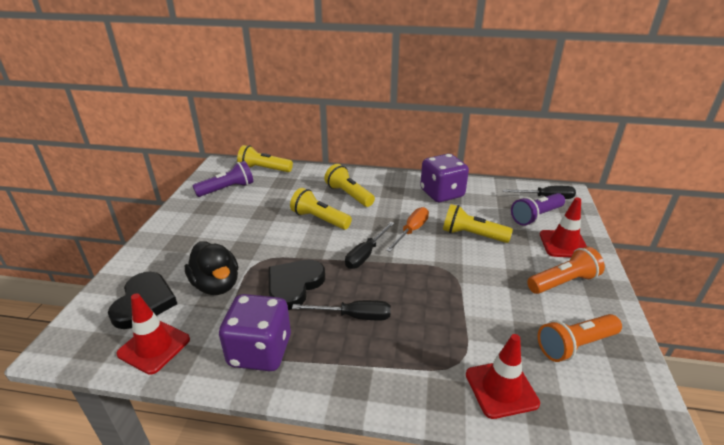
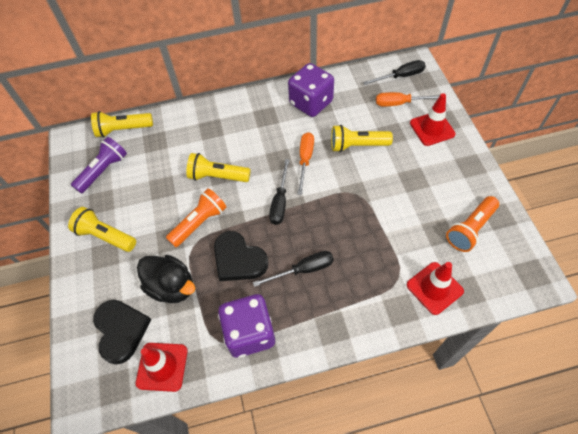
camera: 20 degrees left, 25 degrees up
black heart [269,260,325,310] -> black heart turned 60 degrees counterclockwise [214,231,269,281]
yellow flashlight [324,164,375,207] -> yellow flashlight moved to [68,207,136,252]
purple flashlight [511,193,565,226] -> orange screwdriver [376,92,440,106]
orange flashlight [527,246,605,294] -> orange flashlight moved to [166,188,227,247]

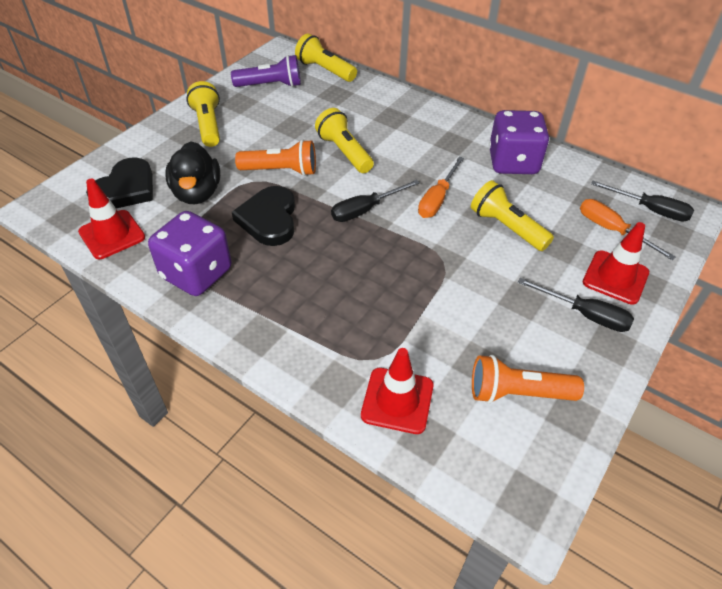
camera: 45 degrees right, 10 degrees down
black screwdriver [253,251,334,287] -> black screwdriver moved to [518,278,634,332]
orange screwdriver [298,132,314,195] -> orange screwdriver turned 150 degrees clockwise [418,157,464,218]

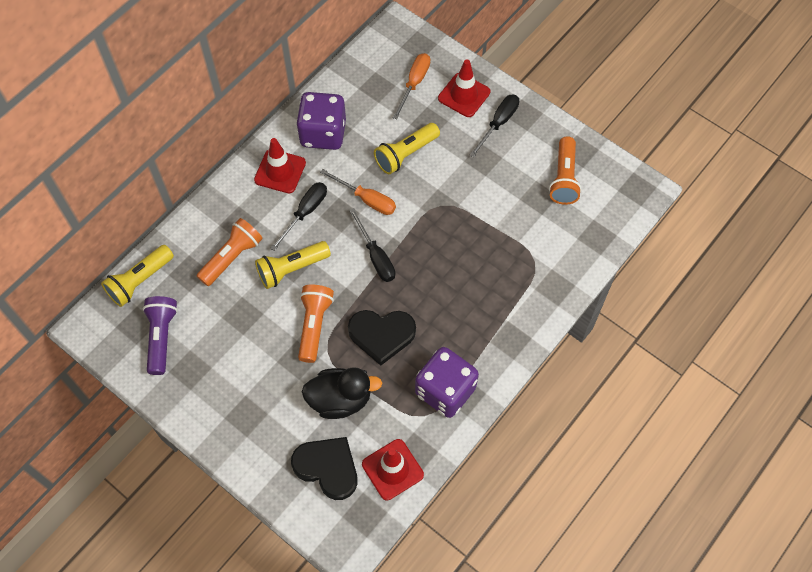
camera: 85 degrees left, 15 degrees up
yellow flashlight [186,81,220,147] -> none
red traffic cone [361,348,434,434] -> red traffic cone moved to [254,138,306,194]
orange screwdriver [580,199,676,260] -> orange screwdriver turned 150 degrees clockwise [393,53,430,119]
black screwdriver [591,180,694,221] -> black screwdriver moved to [270,182,327,251]
none -> orange flashlight [197,218,263,286]

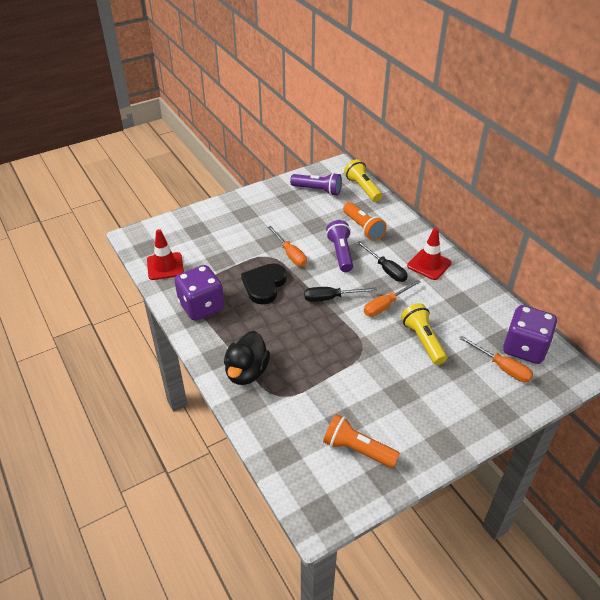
camera: 110 degrees right, 20 degrees down
yellow flashlight [255,241,331,289] -> purple flashlight [326,220,353,272]
black heart [291,437,357,500] -> none
purple dice [296,92,346,150] -> purple dice moved to [503,305,557,364]
orange flashlight [298,284,334,363] -> orange screwdriver [267,226,307,267]
black duck [302,367,382,419] -> black duck moved to [224,331,270,385]
red traffic cone [438,59,490,117] -> none
black screwdriver [470,94,519,157] -> none

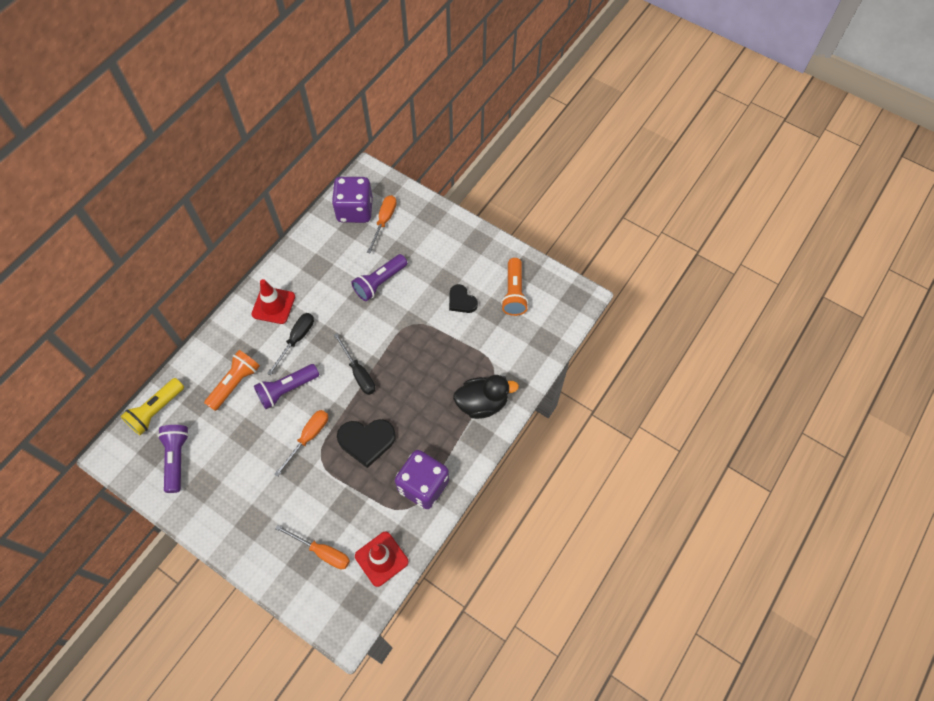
camera: 115 degrees left, 20 degrees up
orange screwdriver [364,280,421,317] -> orange screwdriver moved to [275,525,350,569]
yellow flashlight [401,303,447,365] -> purple flashlight [351,254,407,301]
none -> black heart [449,284,478,313]

